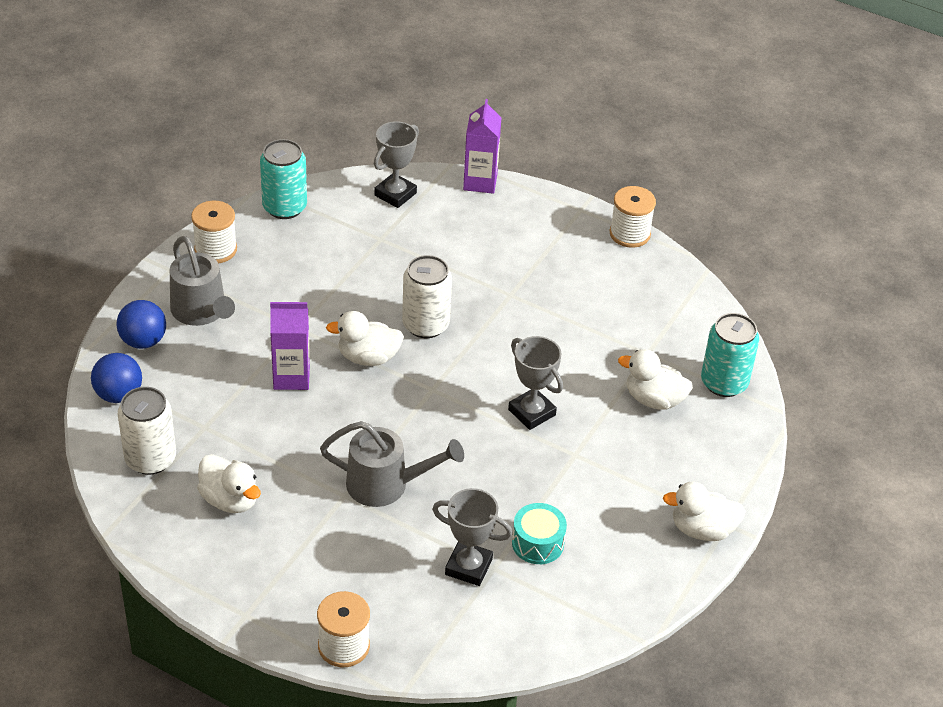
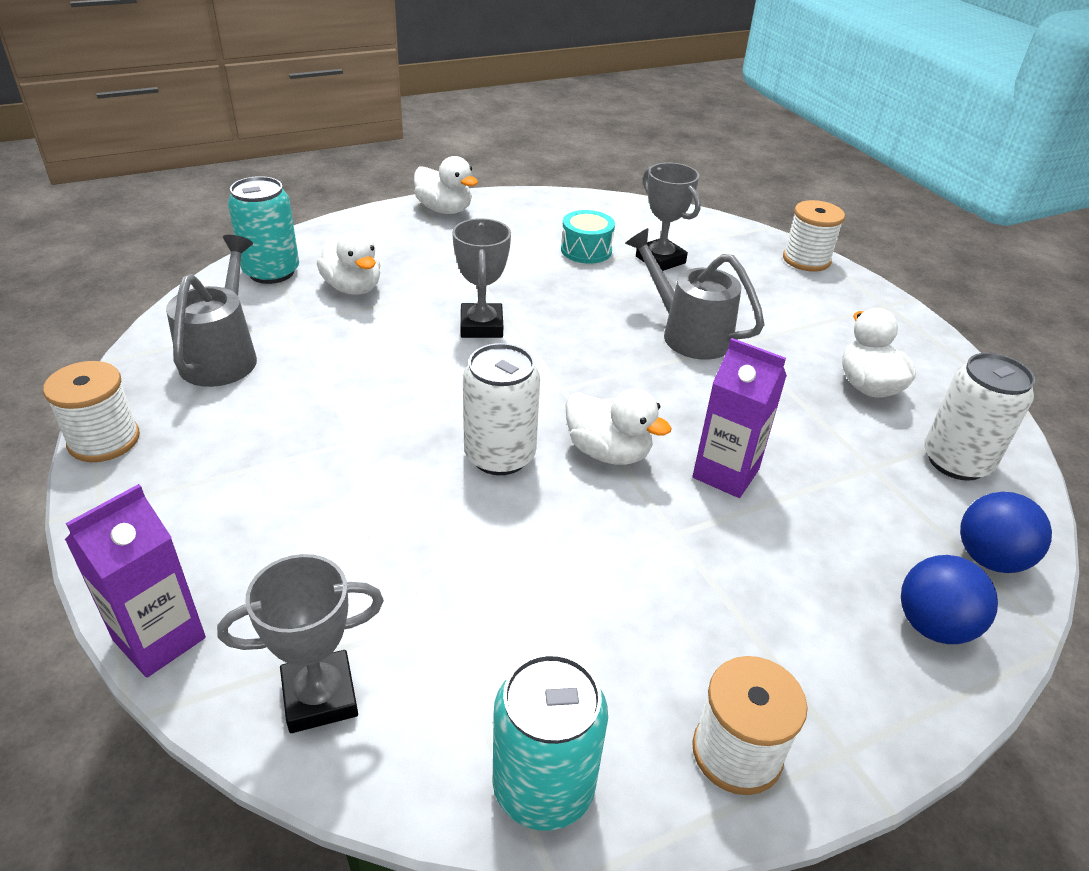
camera: 145 degrees left, 5 degrees down
grey watering can [170,236,235,326] -> grey watering can moved to [166,235,257,387]

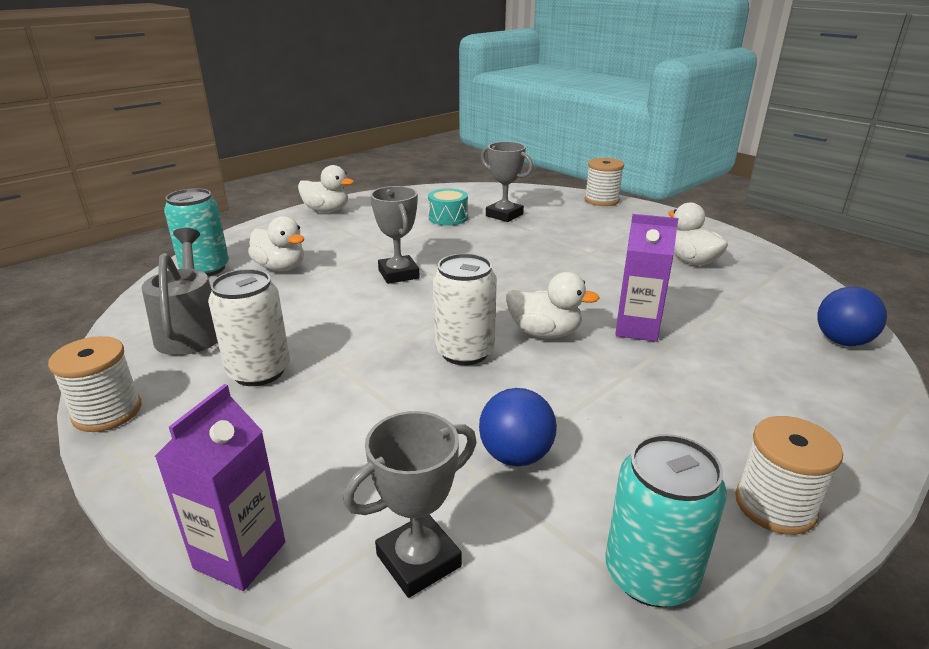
camera: 15 degrees left, 10 degrees down
grey watering can [625,228,765,360] -> none
blue ball [901,555,998,644] -> blue ball moved to [479,388,557,466]
white can [924,353,1035,481] -> white can moved to [208,269,290,386]

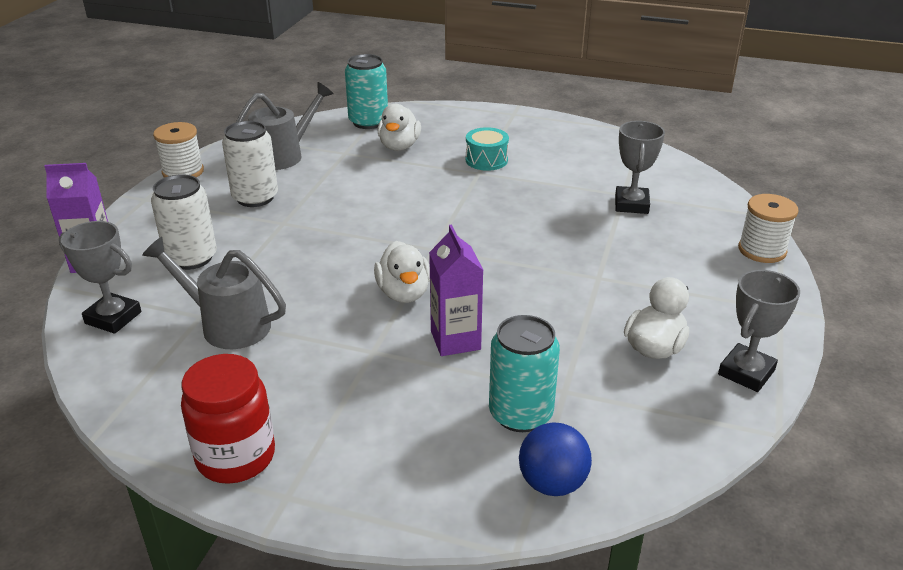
camera: 60 degrees right, 5 degrees up
white duck [298,165,354,212] -> none
grey trophy [371,186,420,284] -> grey trophy moved to [718,270,800,392]
turquoise drum [428,188,468,226] -> turquoise drum moved to [466,127,509,171]
white can [433,253,497,365] -> white can moved to [151,174,217,270]
blue ball [479,388,557,466] -> grey watering can [142,237,286,349]
turquoise can [605,434,727,607] -> turquoise can moved to [489,315,560,432]
white spool [735,416,843,535] -> red jar [181,354,275,484]

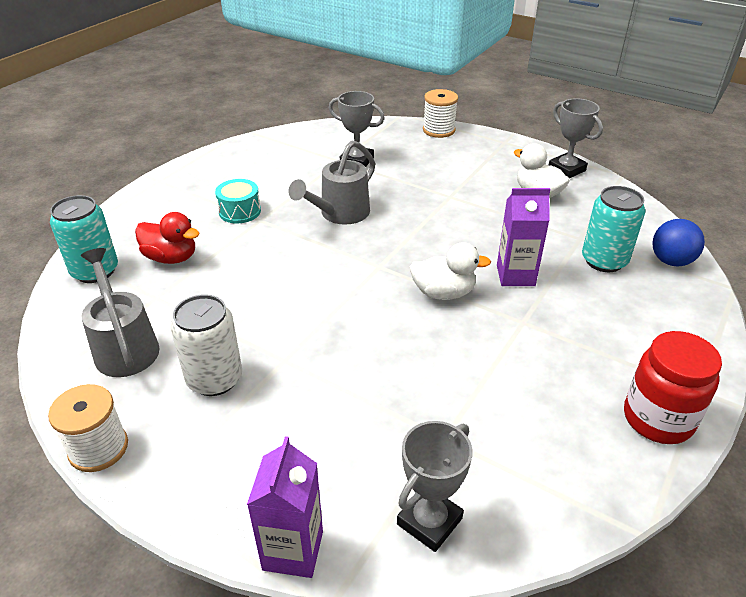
camera: 75 degrees left, 5 degrees up
grey watering can [142,237,286,349] -> grey watering can moved to [288,141,375,225]
white can [151,174,217,270] -> none
white duck [378,104,421,151] -> red duck [135,212,200,264]

